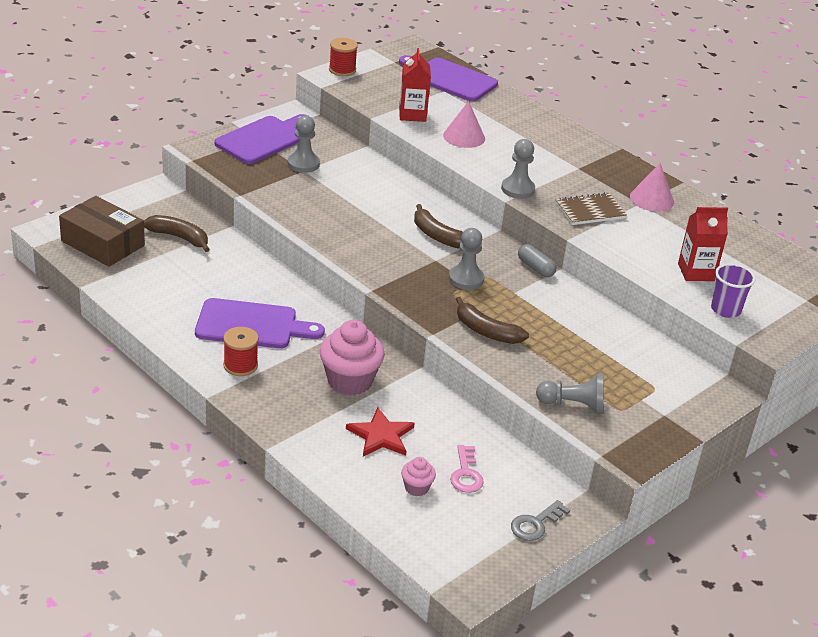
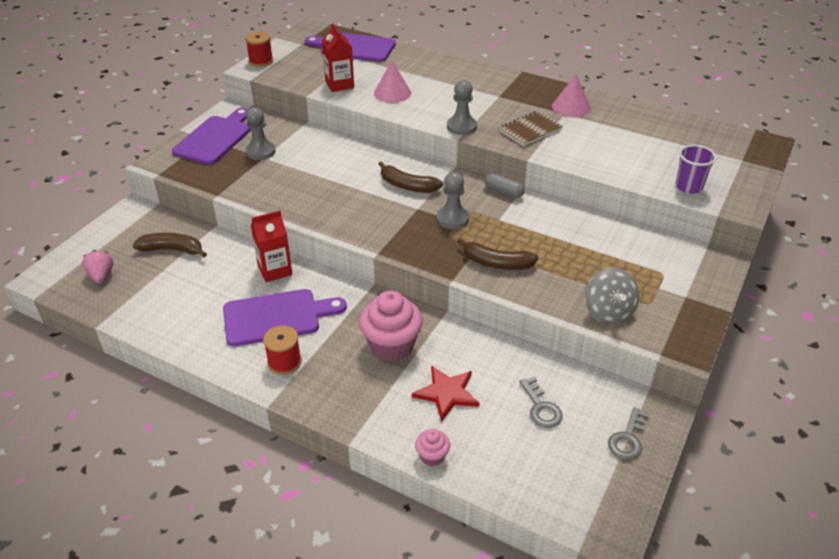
camera: 15 degrees left, 5 degrees up
brown box [59,196,145,267] -> pink strawberry [82,250,113,283]
pink cupcake [401,457,436,496] -> pink cupcake moved to [415,429,450,467]
pink key [450,445,484,493] -> grey key [520,376,563,428]
grey pawn [536,374,604,414] -> grey spinning top [585,268,639,324]
red carton [678,207,728,281] -> red carton moved to [251,210,292,282]

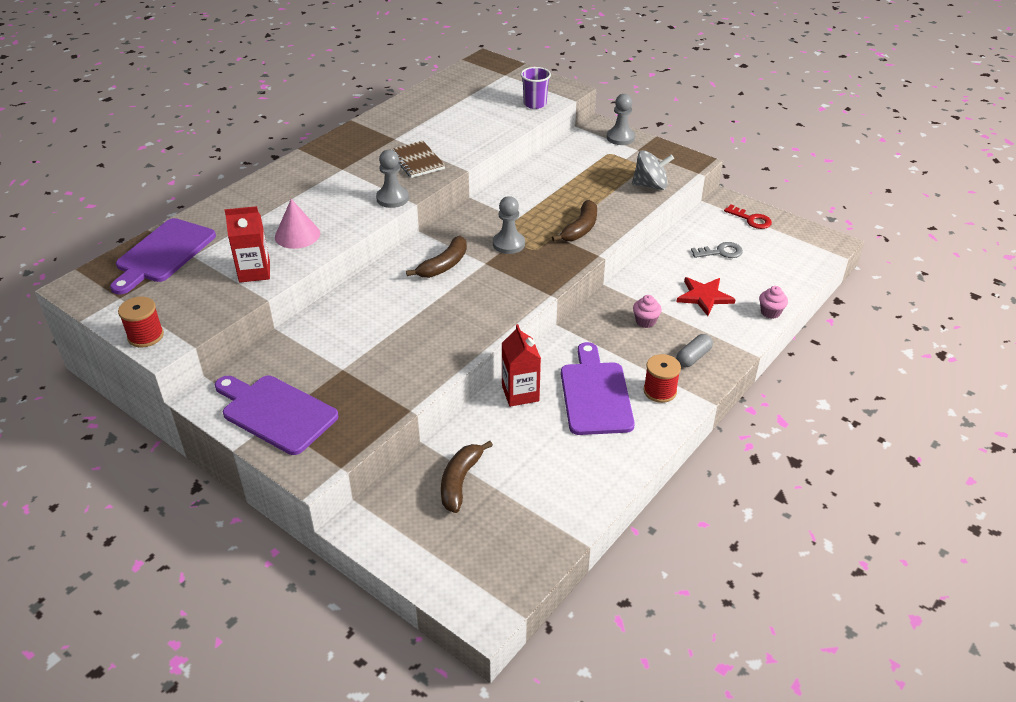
camera: 80 degrees left, 0 degrees up
pink strawberry [82,250,113,283] -> none
grey pawn [245,107,275,160] -> grey pawn moved to [607,94,635,145]
pink cupcake [359,291,423,362] -> pink cupcake [633,295,662,328], size x0.50
grey capsule [484,173,525,198] -> grey capsule moved to [676,334,713,367]
pink cone [552,74,591,118] -> none
grey key [608,407,650,460] -> red key [724,204,772,229]

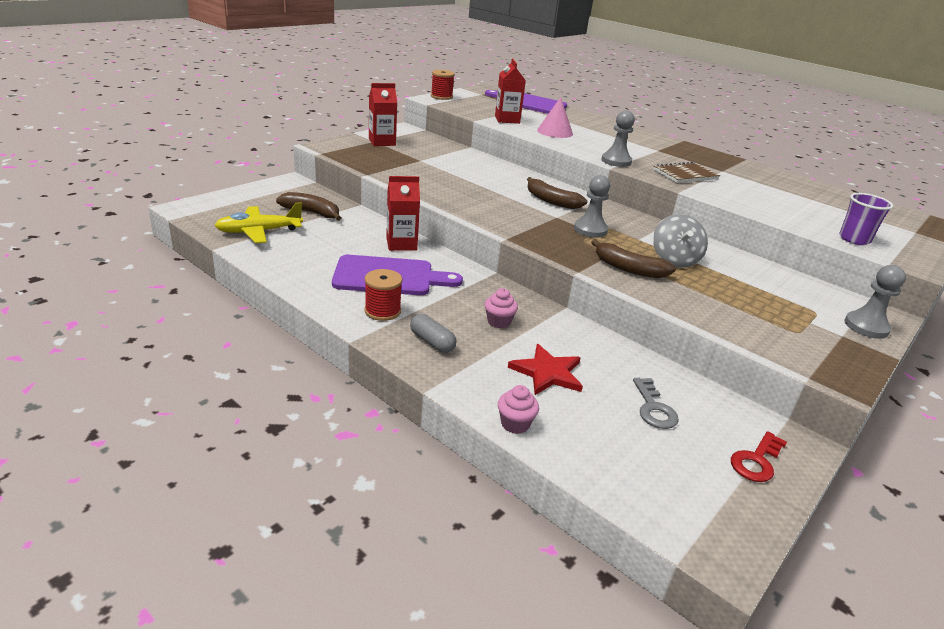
camera: 90 degrees right, 10 degrees down
purple cutting board [215,376,338,455] -> red carton [369,83,397,146]
grey spinning top [632,150,674,190] -> grey spinning top moved to [653,214,708,268]
none -> yellow plane [215,202,303,243]

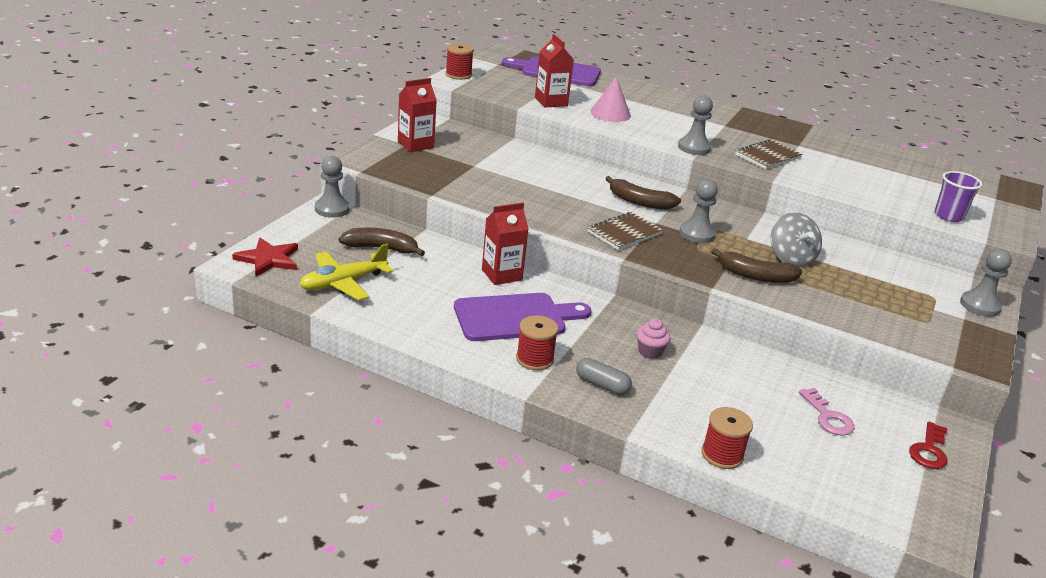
camera: 15 degrees left, 0 degrees up
pink cupcake [498,385,539,434] -> red spool [701,407,753,469]
red star [508,344,583,395] -> red star moved to [232,238,298,277]
grey key [633,378,679,429] -> pink key [799,388,855,436]
none -> grey pawn [315,156,350,218]
none -> brown notebook [588,212,663,250]

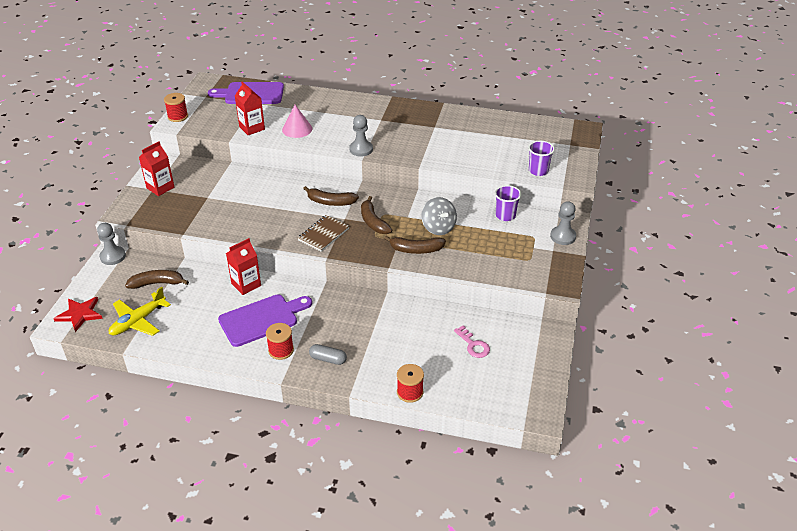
camera: 10 degrees left, 10 degrees up
pink cupcake [636,318,671,359] -> none
grey pawn [679,179,718,243] -> brown banana [361,196,392,234]
brown notebook [735,139,802,169] -> none
red key [909,422,948,469] -> none
none -> purple cup [495,185,521,221]

